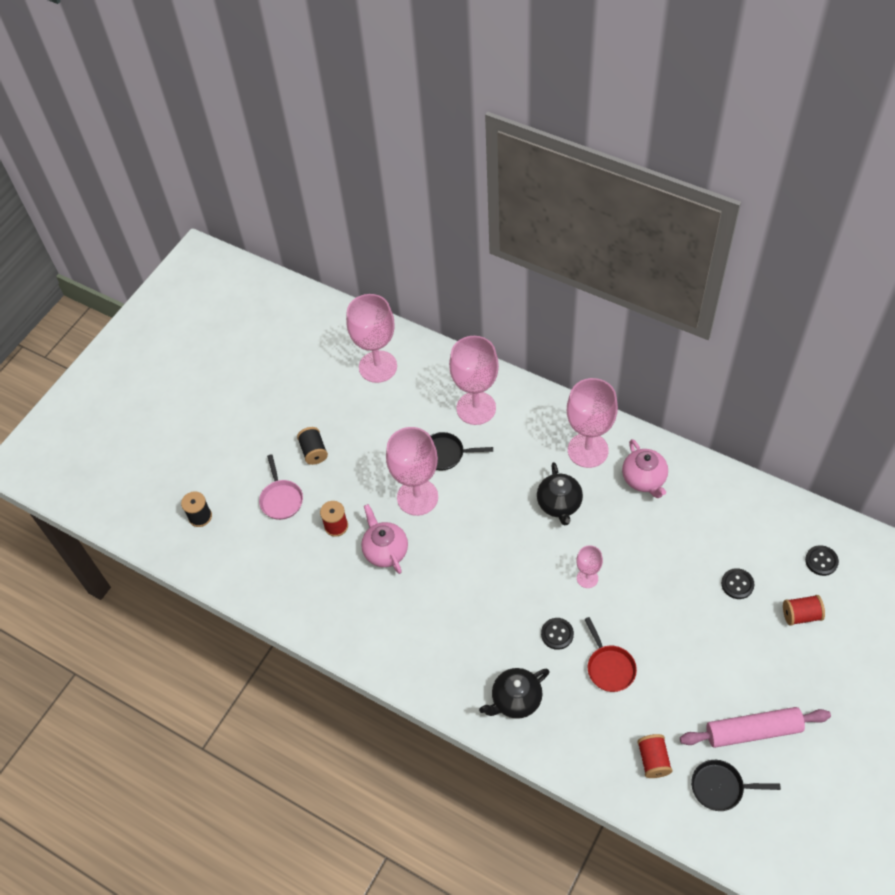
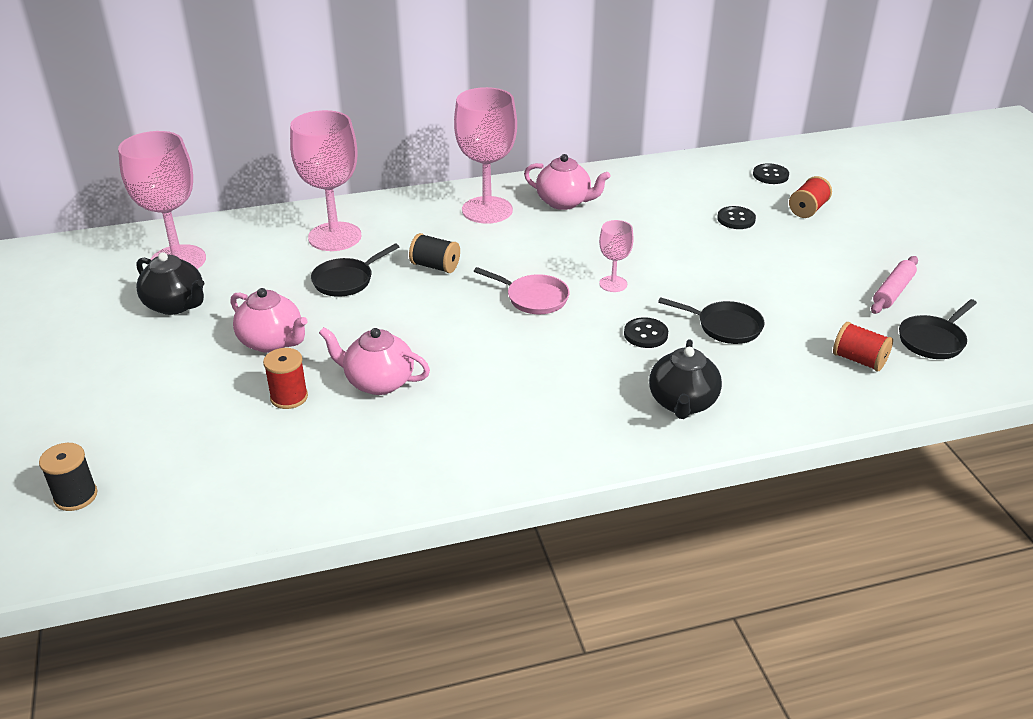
camera: 50 degrees left, 20 degrees down
pink pan [259,454,303,520] -> pink pan moved to [474,267,569,314]
black spool [297,427,328,465] -> black spool moved to [409,233,460,273]
pink goblet [386,427,438,516] -> none
black teapot [537,462,583,525] -> black teapot moved to [136,252,205,315]
red pan [584,617,637,692] -> black pan [658,297,765,344]
pink rolling pin [680,707,831,748] -> pink rolling pin [871,256,918,314], size x0.64
none -> pink teapot [231,288,308,353]

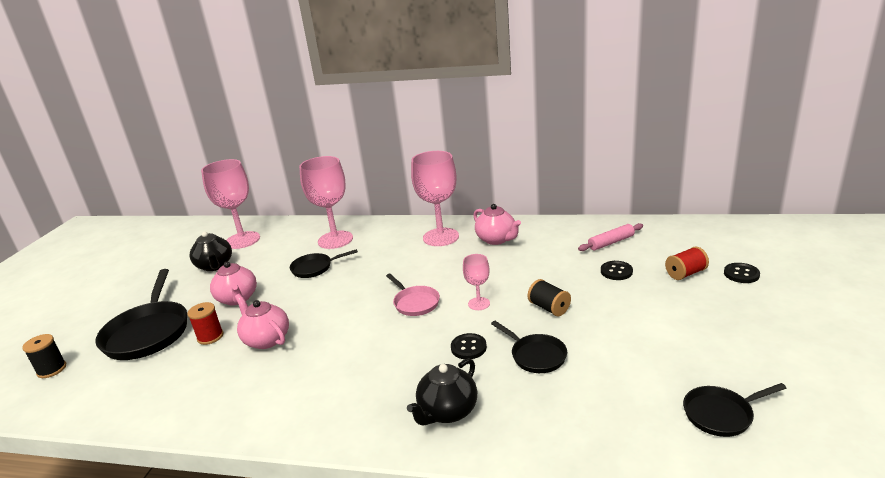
camera: 30 degrees right, 10 degrees down
black spool [409,233,460,273] -> black spool moved to [528,279,571,316]
black button [753,163,789,184] -> black button moved to [724,263,760,283]
red spool [833,322,893,371] -> none
pink rolling pin [871,256,918,314] -> pink rolling pin moved to [578,223,643,251]
none -> black pan [95,269,187,360]

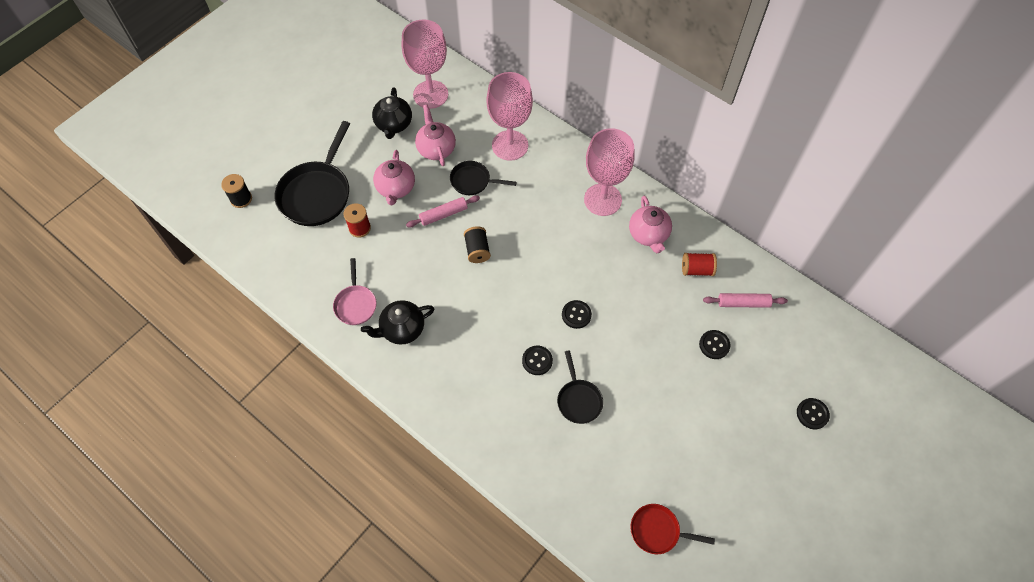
camera: 25 degrees right, 35 degrees up
pink teapot [235,294,289,349] -> pink teapot moved to [415,104,456,166]
pink pan [386,274,440,316] -> pink pan moved to [333,258,377,325]
black teapot [407,358,477,426] -> black teapot moved to [361,300,435,345]
pink goblet [463,254,490,310] -> black button [562,300,592,329]
black spool [528,279,571,316] -> black spool moved to [464,226,491,263]
red spool [665,246,709,280] -> red spool moved to [682,253,717,276]
black pan [683,383,786,437] -> red pan [630,504,715,554]
none -> pink rolling pin [406,195,480,228]

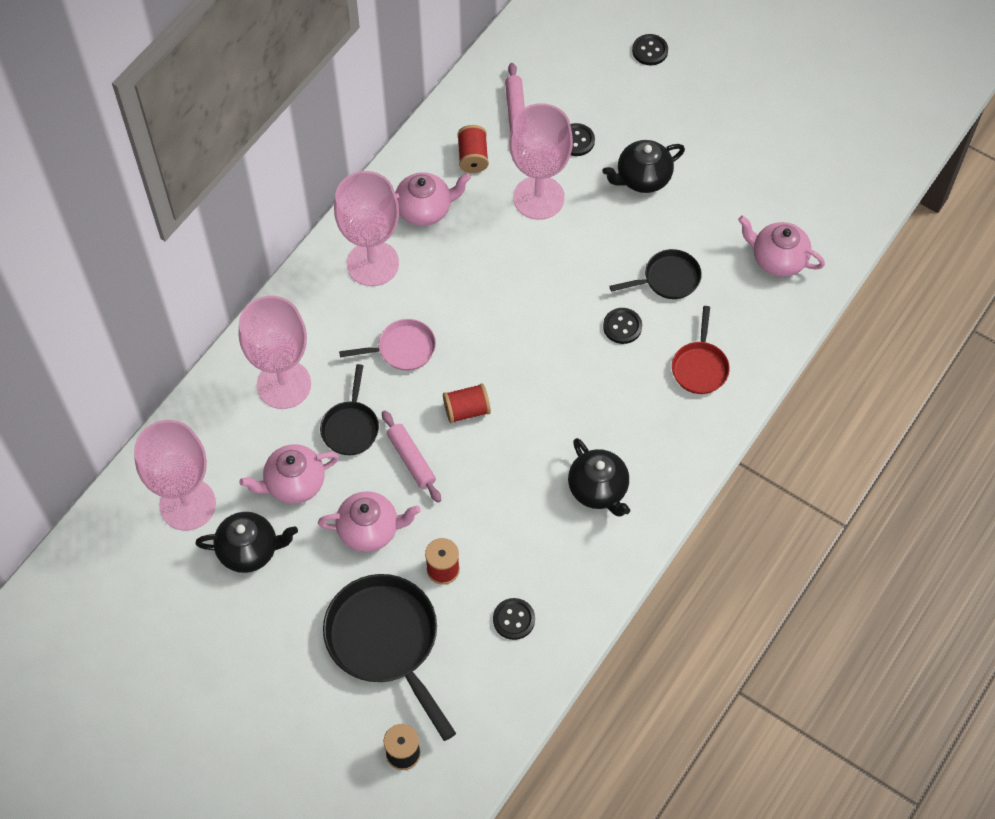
camera: 95 degrees left, 0 degrees up
black pan [275,121,350,226] -> black pan turned 135 degrees counterclockwise [323,574,456,741]
pink pan [333,258,377,325] -> pink pan moved to [339,319,436,371]
black spool [464,226,491,263] -> red spool [443,383,491,424]
black button [562,300,592,329] -> black button moved to [493,598,535,640]
red pan [630,504,715,554] -> red pan moved to [672,306,730,394]
none -> pink goblet [509,103,573,220]
none -> black teapot [602,140,685,193]
none -> pink teapot [738,216,825,277]

